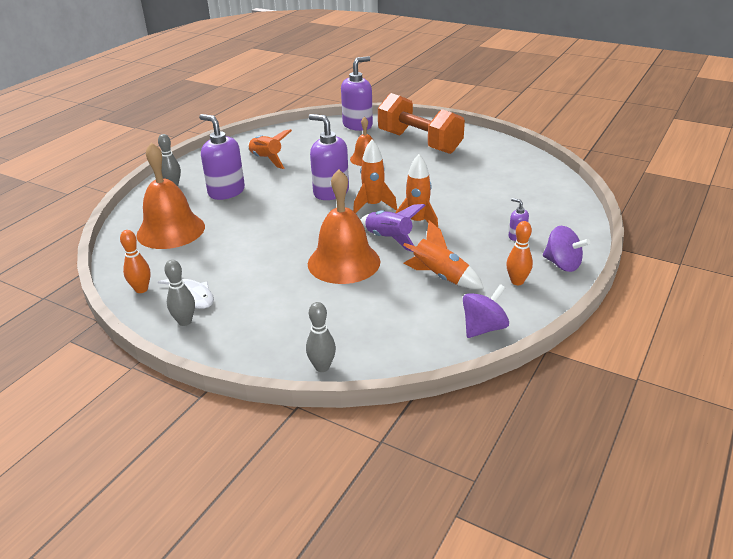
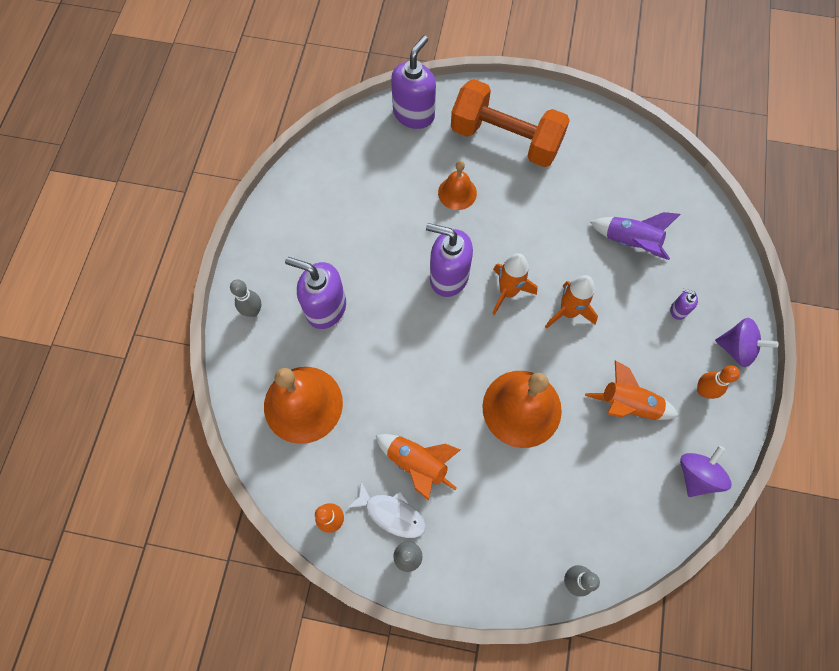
camera: 20 degrees left, 35 degrees up
orange rocket [248,129,292,169] -> orange rocket moved to [376,434,461,501]
purple rocket [361,204,426,252] -> purple rocket moved to [590,212,680,260]

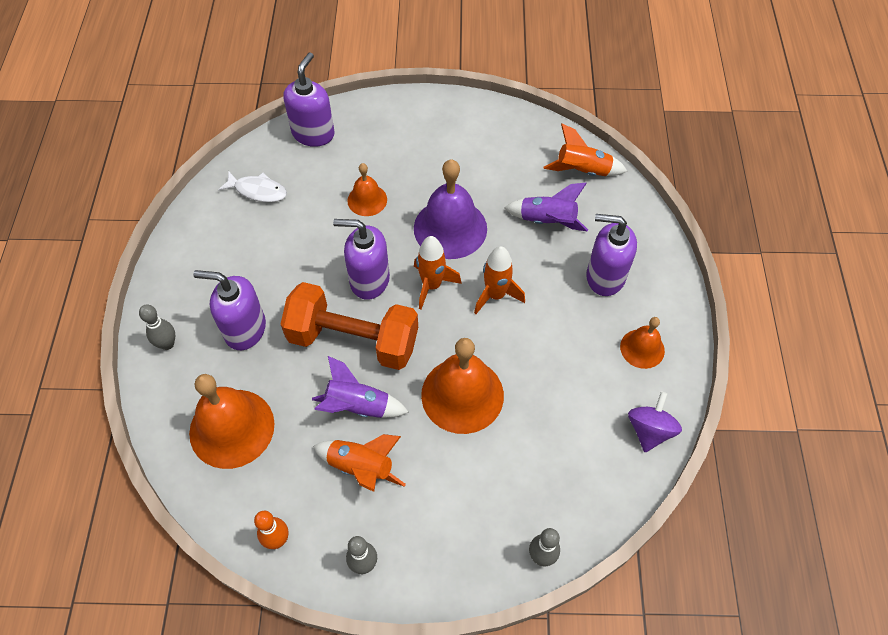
camera: 10 degrees left, 10 degrees down
white fish [347,482,426,538] -> white fish moved to [218,171,287,202]
orange dumbbell [451,79,570,167] -> orange dumbbell moved to [281,282,418,370]
orange rocket [585,360,679,420] -> orange rocket moved to [544,124,627,176]
purple soap dispenser [670,289,698,320] -> purple soap dispenser [586,214,637,296], size x2.19
orange bowling pin [697,365,740,399] -> orange bell [620,317,665,369]
purple spinning top [715,318,778,367] -> none
none -> purple rocket [312,356,409,418]
none -> purple bell [414,160,487,259]

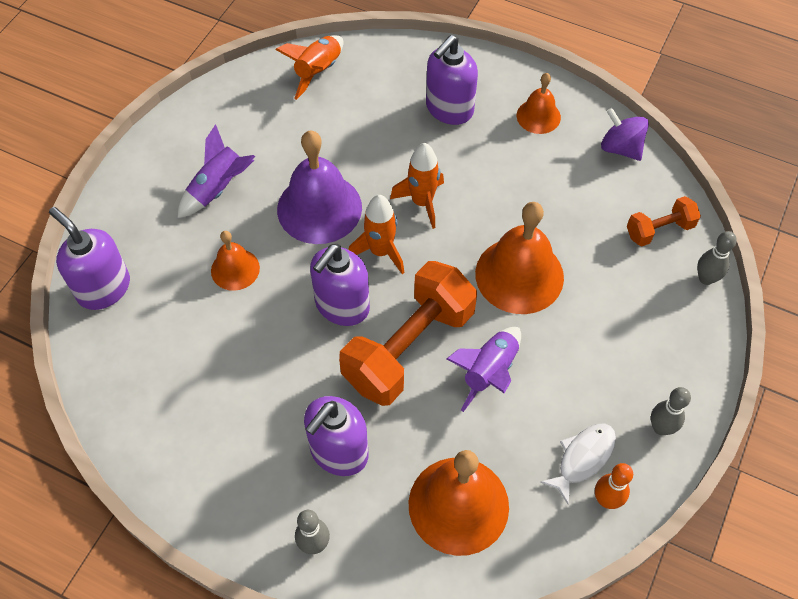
camera: 65 degrees left, 0 degrees up
white fish [218,171,287,202] -> white fish moved to [540,423,616,505]
orange rocket [313,434,406,492] -> none
purple rocket [504,183,588,232] -> purple rocket moved to [177,124,255,218]
none -> orange dumbbell [627,196,701,246]

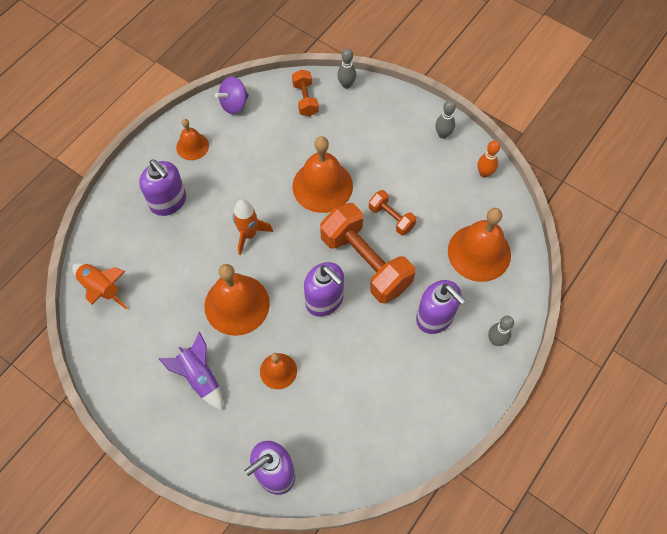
camera: 80 degrees left, 5 degrees up
purple bell [277,130,362,244] -> orange bell [204,264,270,336]
orange rocket [348,195,404,274] -> none
purple rocket [446,327,521,412] -> orange dumbbell [369,190,417,236]
white fish [540,423,616,505] -> none

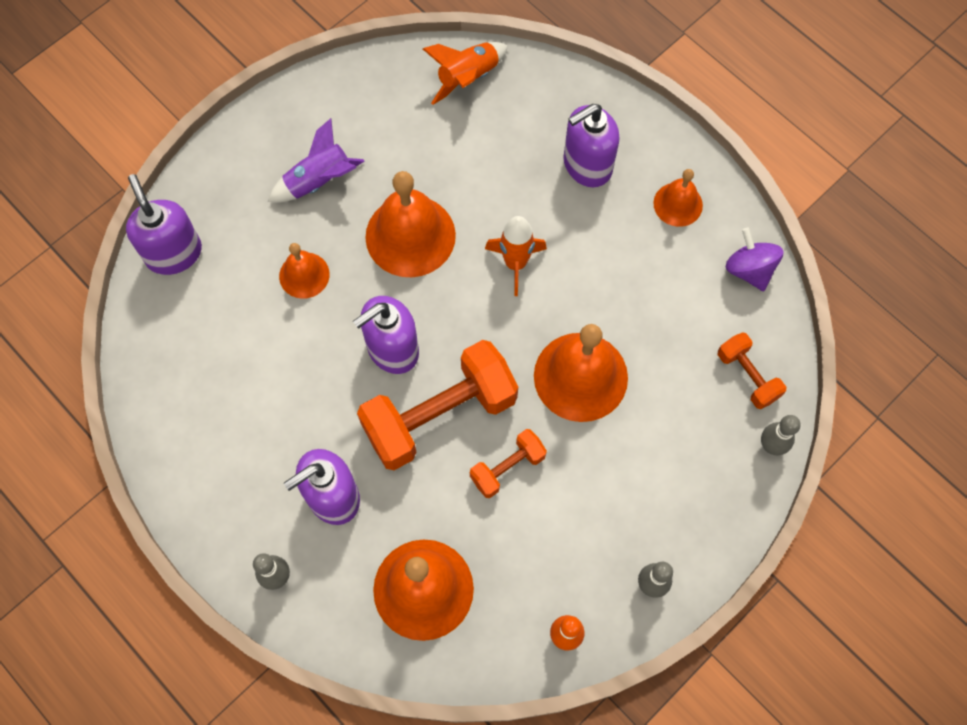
camera: 100 degrees right, 5 degrees up
orange dumbbell [292,70,319,116] -> orange dumbbell turned 60 degrees clockwise [718,332,786,409]

